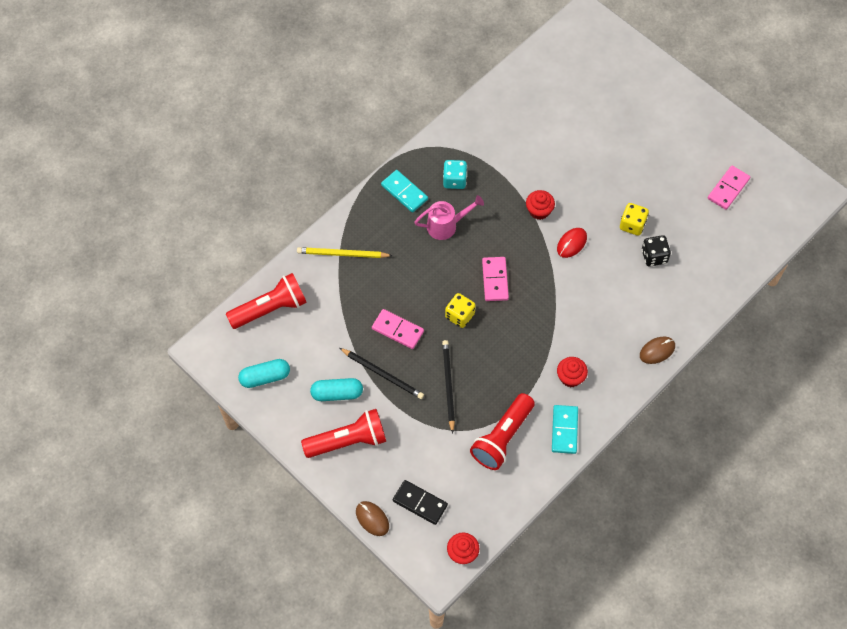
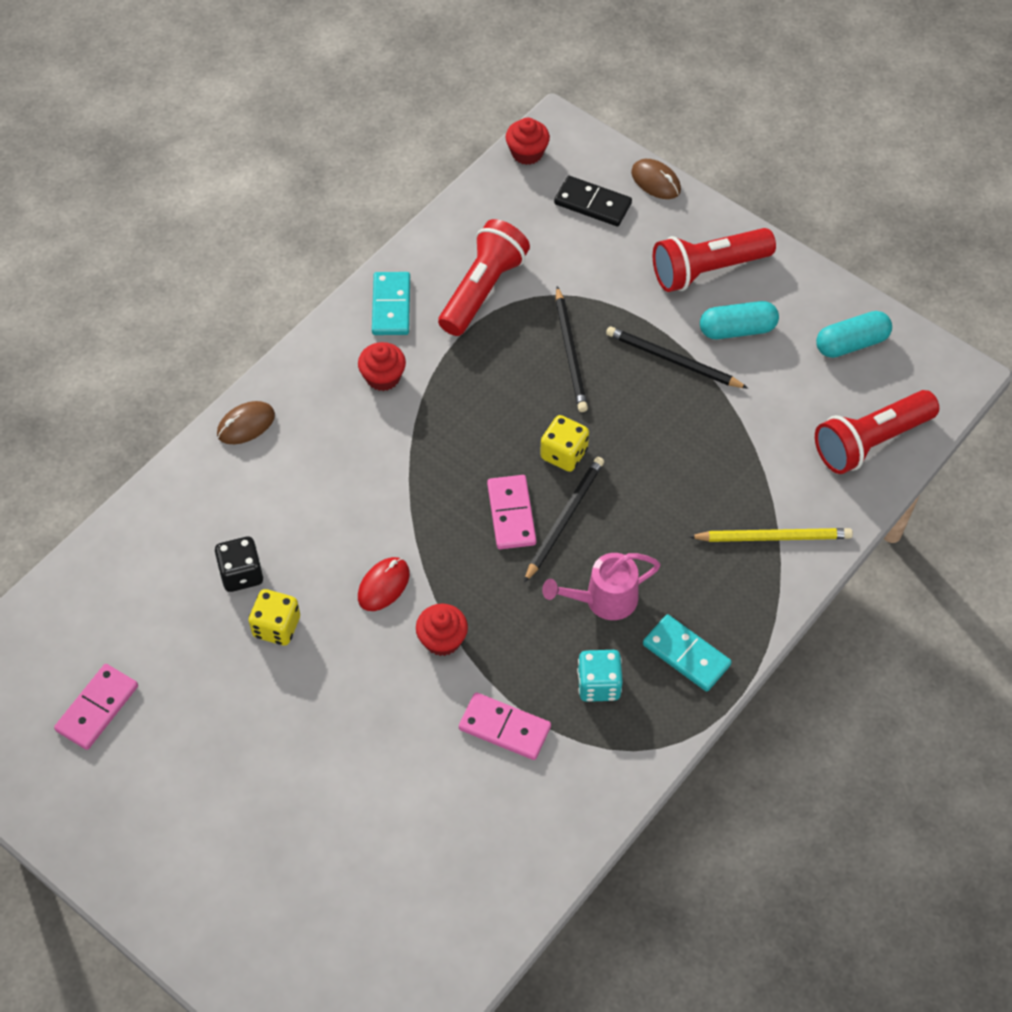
camera: 175 degrees right, 5 degrees down
pink domino [372,309,424,349] -> pink domino moved to [459,692,551,760]
none -> black pencil [524,457,604,583]

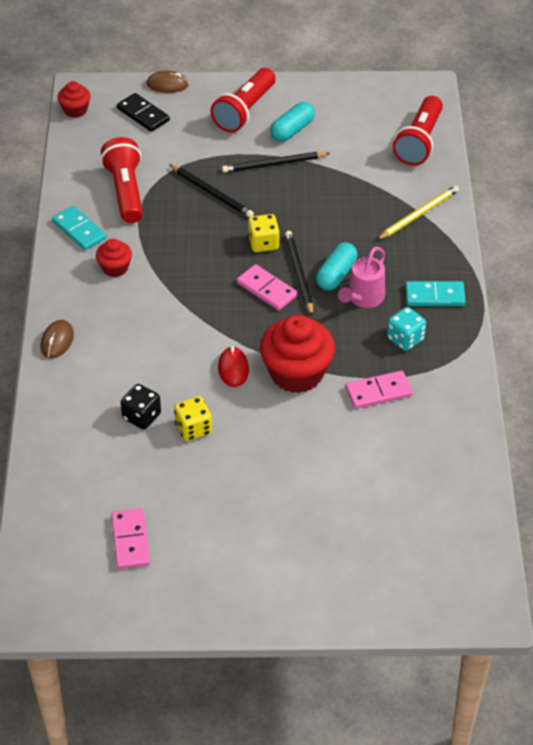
camera: 40 degrees left, 10 degrees down
red cupcake [416,603,468,656] -> red cupcake [260,315,335,393], size x1.94
black domino [554,176,632,226] -> black domino turned 60 degrees clockwise [117,93,170,132]
turquoise capsule [816,311,892,358] -> turquoise capsule moved to [316,242,357,291]

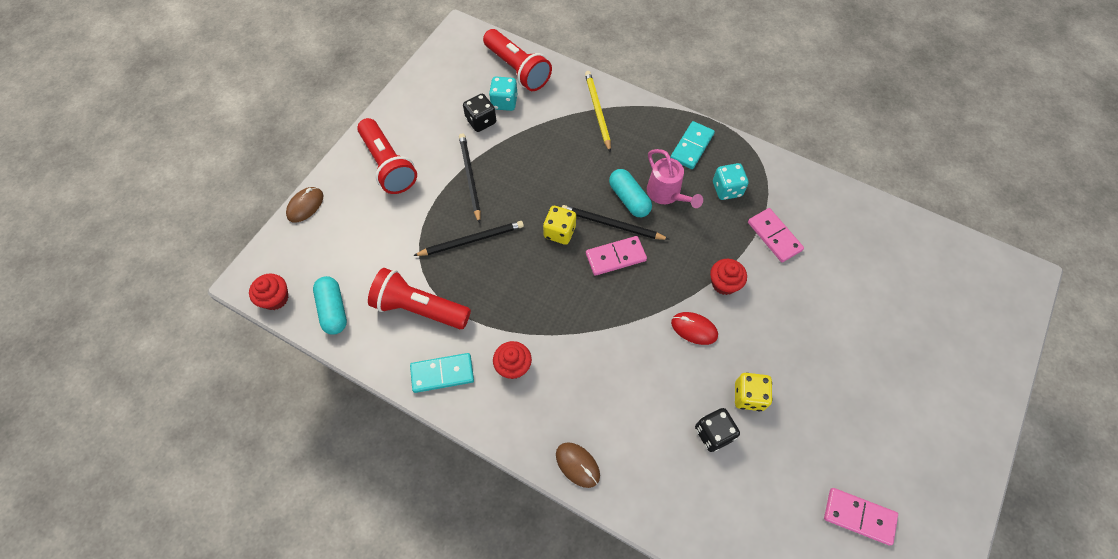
camera: 60 degrees left, 15 degrees up
black domino [117,93,170,132] -> none
black pencil [222,152,330,173] -> black pencil turned 150 degrees clockwise [459,133,481,224]
red cupcake [260,315,335,393] -> red cupcake [710,259,747,295], size x0.52
turquoise capsule [270,102,315,142] -> turquoise capsule moved to [313,276,347,335]
pink domino [346,371,413,409] -> pink domino turned 45 degrees counterclockwise [748,208,804,262]
none -> black dice [463,94,496,132]
none -> turquoise dice [489,77,517,111]

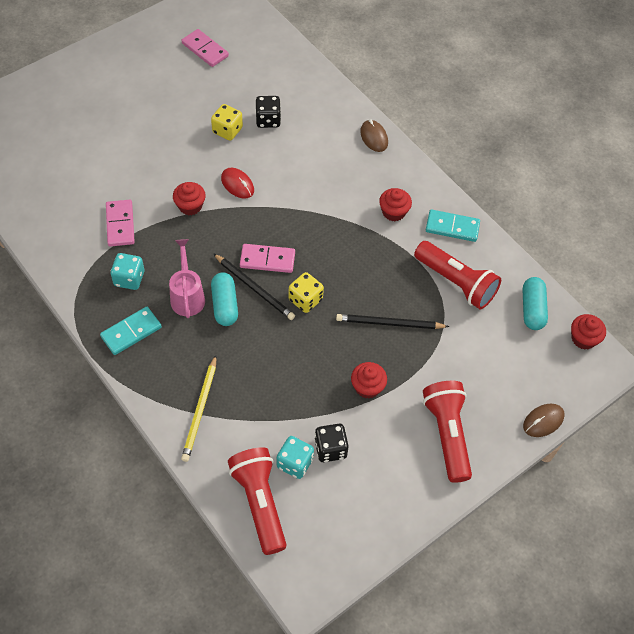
camera: 160 degrees left, 5 degrees down
black pencil [459,133,481,224] -> red cupcake [351,362,387,399]

